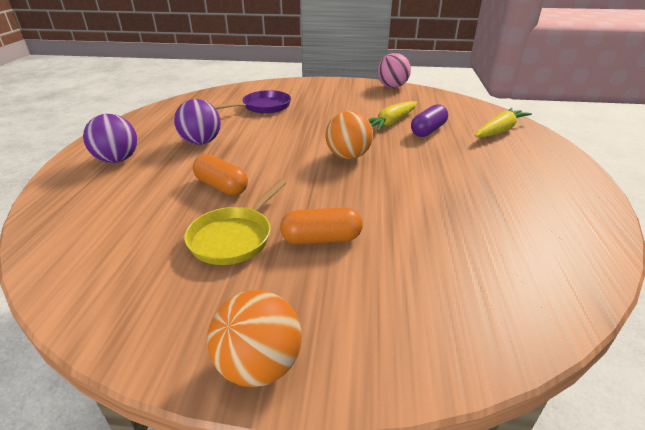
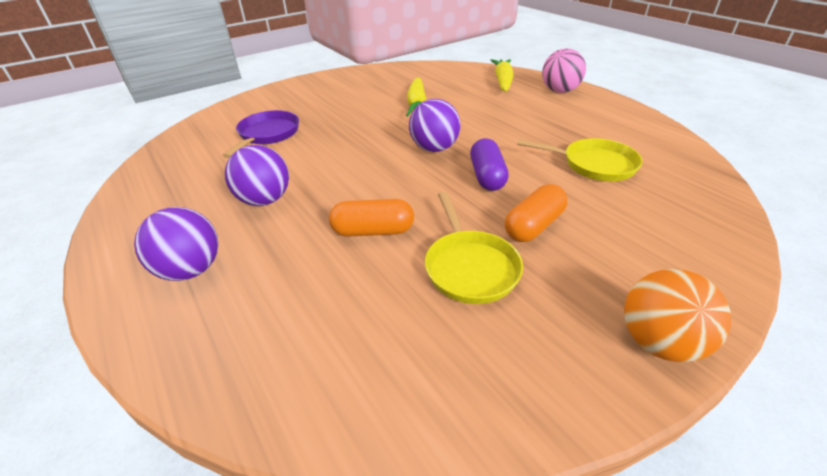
camera: 40 degrees left, 5 degrees up
orange ball [325,111,373,159] -> purple ball [409,99,461,152]
pink ball [377,53,411,88] -> pink ball moved to [542,49,586,93]
purple capsule [411,104,448,137] -> purple capsule moved to [470,138,509,191]
none -> yellow pan [517,138,643,181]

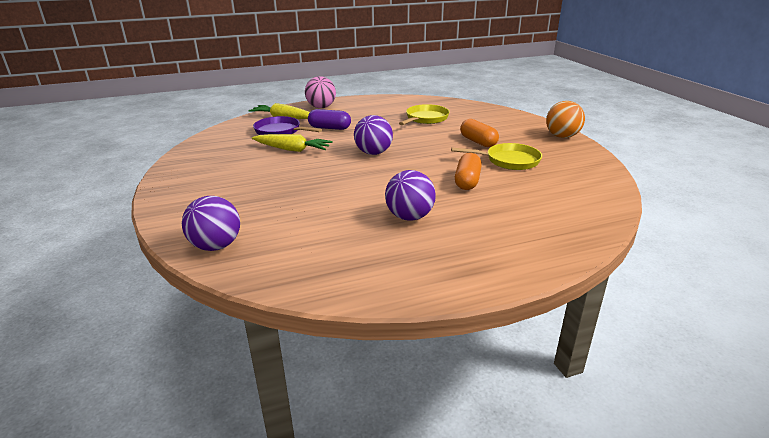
camera: 75 degrees left, 10 degrees down
purple ball [134,207,219,281] -> purple ball moved to [182,196,240,251]
purple pan [222,110,299,158] -> purple pan moved to [253,116,322,135]
purple capsule [470,138,509,191] -> purple capsule moved to [308,109,351,130]

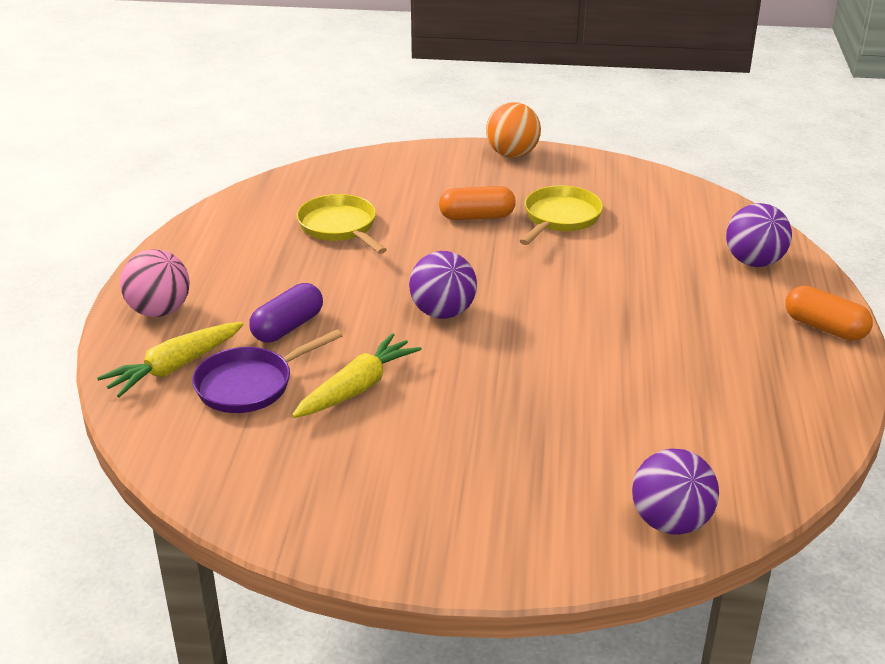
camera: 65 degrees left, 5 degrees up
purple ball [385,170,436,221] -> purple ball moved to [726,203,792,267]
orange capsule [455,153,482,190] -> orange capsule moved to [785,286,873,341]

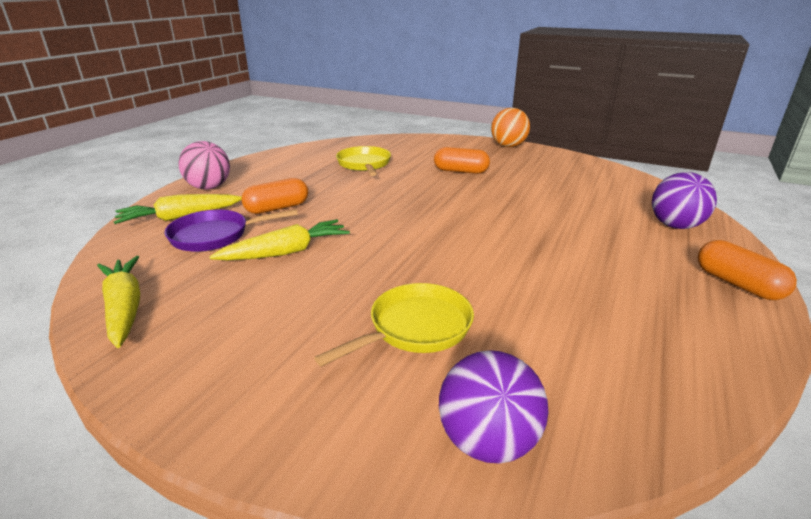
camera: 20 degrees right, 5 degrees down
purple capsule [249,283,323,342] -> orange capsule [241,178,308,214]
purple ball [409,251,477,319] -> none
yellow pan [520,185,603,245] -> yellow pan moved to [314,283,474,367]
none -> yellow carrot [97,256,140,348]

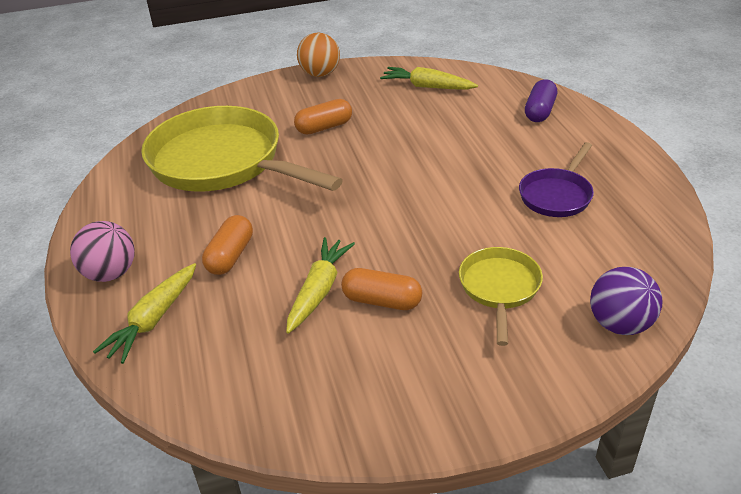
camera: 40 degrees left, 10 degrees up
yellow carrot [97,256,140,348] -> yellow carrot moved to [380,67,478,90]
purple pan [164,209,298,252] -> purple pan moved to [519,142,594,217]
yellow pan [336,146,391,176] -> yellow pan [141,106,343,192], size x2.05
purple ball [652,172,717,229] -> purple capsule [525,79,557,122]
orange capsule [697,240,797,300] -> orange capsule moved to [341,268,422,310]

